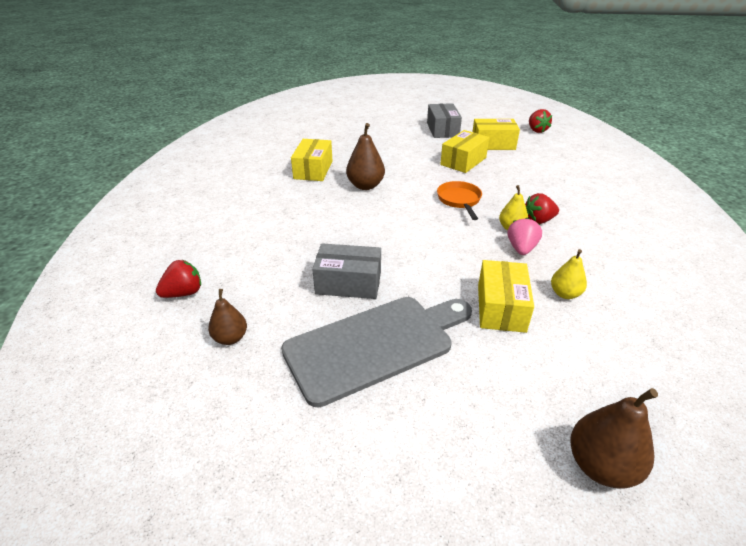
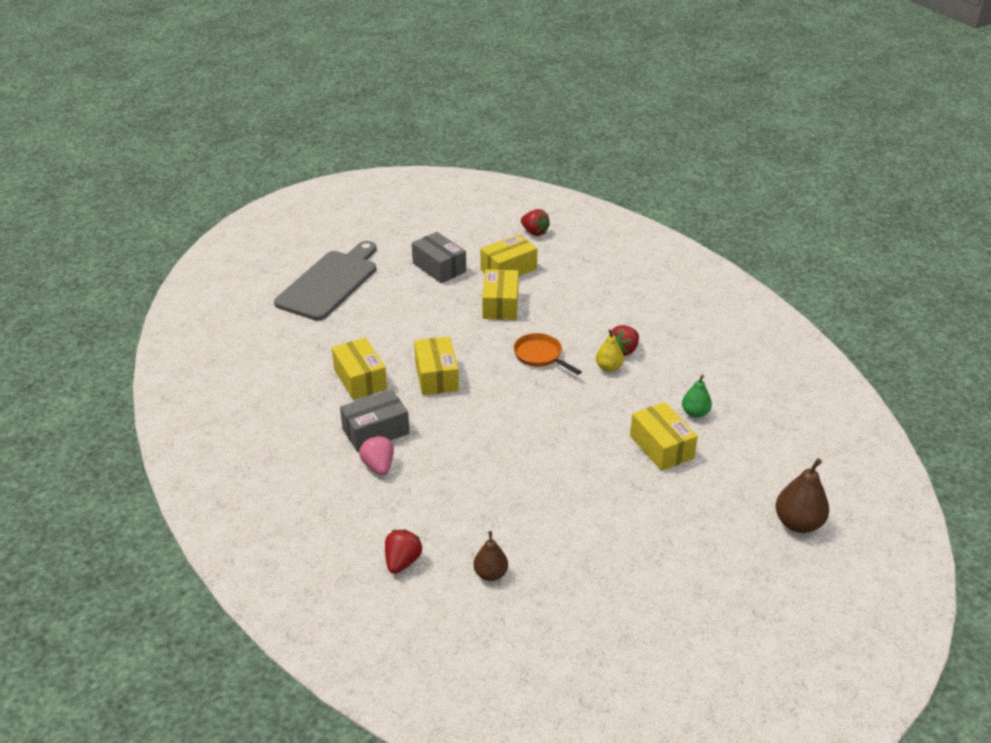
camera: 35 degrees left, 0 degrees up
grey cutting board [281,297,472,407] -> grey cutting board moved to [274,241,376,321]
grey box [312,243,381,299] -> grey box moved to [340,389,409,452]
brown pear [346,123,385,190] -> yellow box [414,336,459,395]
pink strawberry [508,218,542,255] -> pink strawberry moved to [359,436,394,475]
yellow pear [551,249,587,299] -> green pear [682,375,712,418]

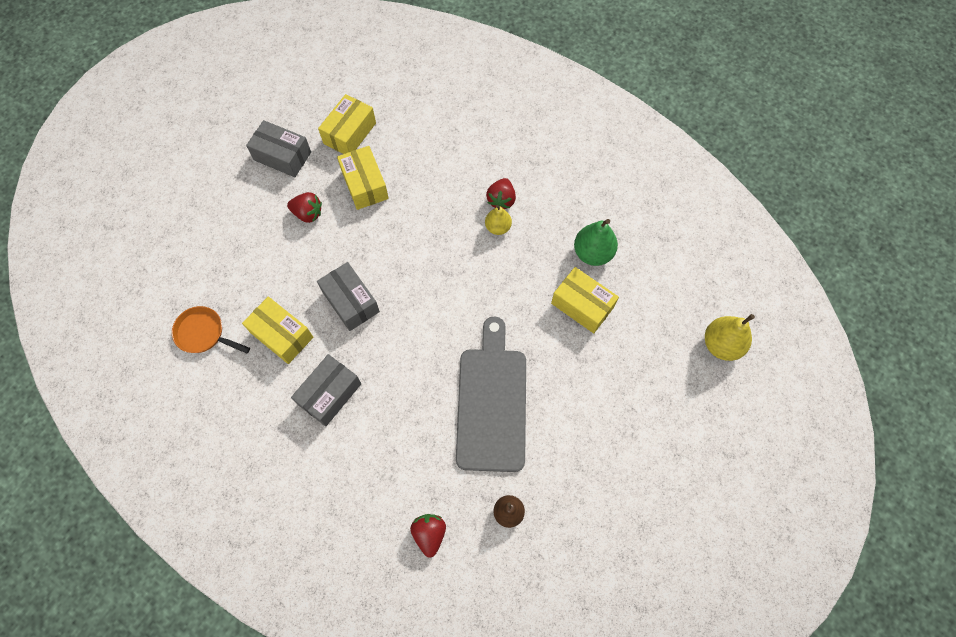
camera: 25 degrees left, 30 degrees up
grey cutting board [274,241,376,321] -> grey cutting board moved to [456,317,526,472]
pink strawberry [359,436,394,475] -> none
yellow box [414,336,459,395] -> grey box [317,262,380,331]
orange pan [513,333,582,375] -> orange pan moved to [172,306,250,353]
red strawberry [521,209,550,236] -> red strawberry moved to [287,192,322,223]
green pear [682,375,712,418] -> green pear [574,219,618,266], size x1.56
brown pear [775,458,829,533] -> yellow pear [705,314,755,361]

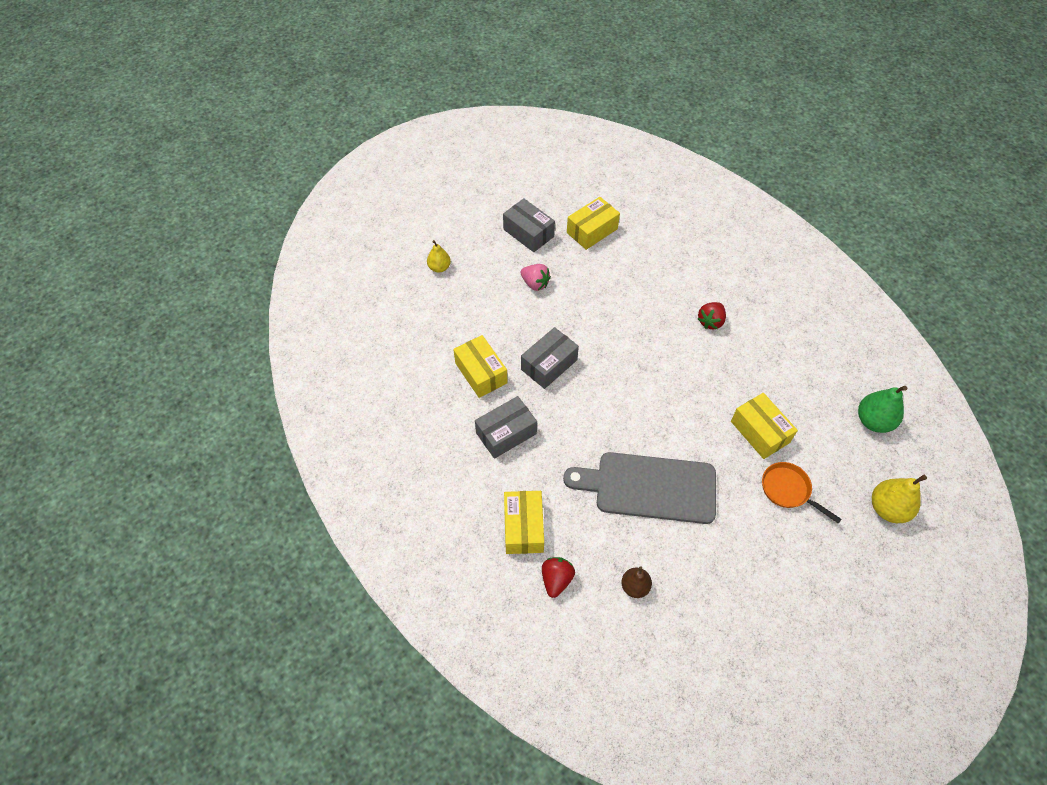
camera: 20 degrees right, 10 degrees down
orange pan [172,306,250,353] -> orange pan moved to [762,462,842,524]
red strawberry [287,192,322,223] -> pink strawberry [520,264,551,291]
grey box [317,262,380,331] -> grey box turned 60 degrees clockwise [521,327,579,389]
yellow box [337,146,389,210] -> yellow box moved to [504,491,544,554]
grey cutting board [456,317,526,472] -> grey cutting board turned 105 degrees counterclockwise [563,452,716,524]
yellow pear [485,205,512,235] -> yellow pear moved to [427,240,451,273]
green pear [574,219,618,266] -> green pear moved to [858,386,907,433]

